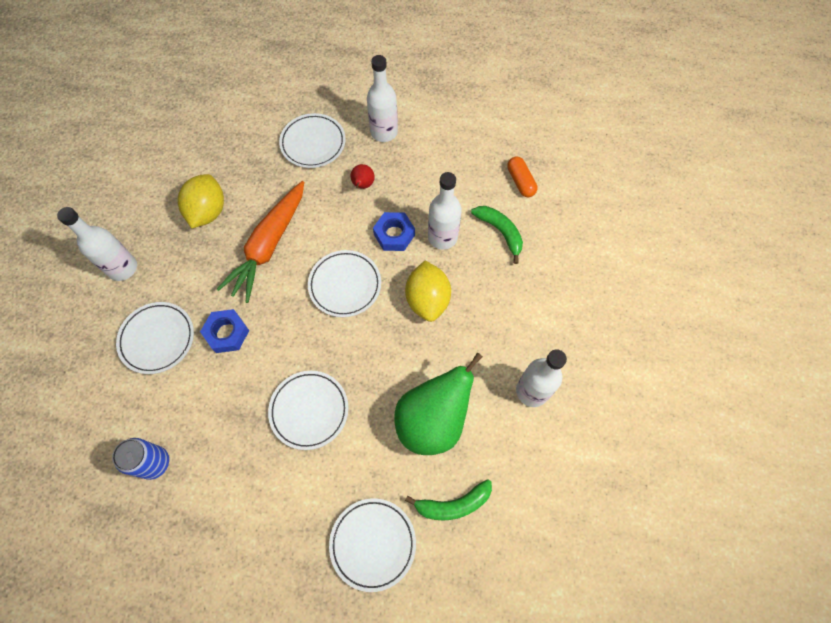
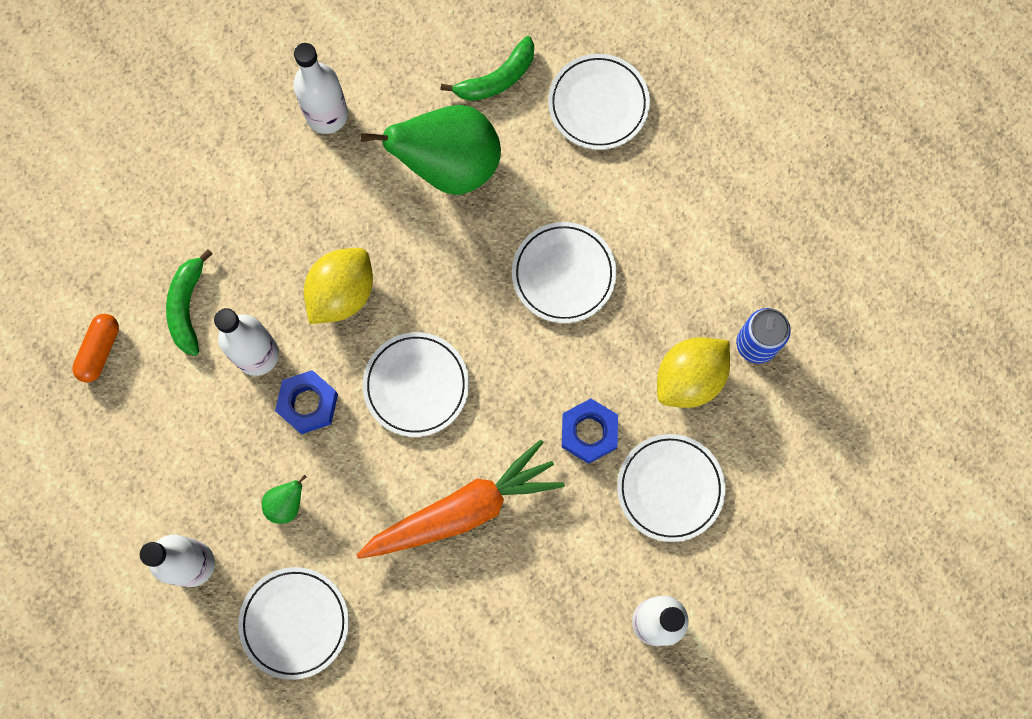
camera: 140 degrees left, 10 degrees up
yellow lemon [178,174,224,228] -> yellow lemon moved to [657,337,730,408]
red pear [350,164,375,189] -> green pear [262,475,306,524]
green banana [405,479,492,520] -> green banana turned 120 degrees clockwise [440,36,534,101]

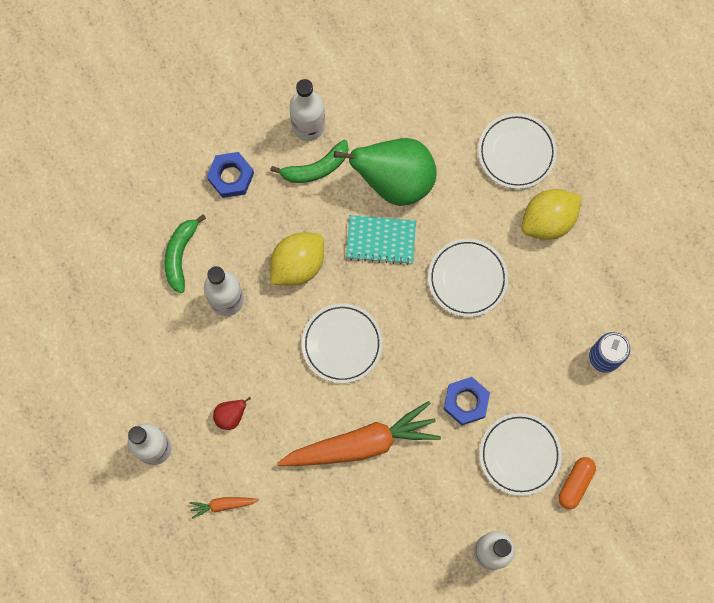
camera: 10 degrees right, 0 degrees up
orange capsule [72,314,119,383] -> orange capsule moved to [558,457,596,509]
white plate [238,567,349,680] -> orange carrot [189,497,259,519]
green pear [262,475,306,524] -> red pear [213,397,251,430]
blue nut [275,370,338,434] -> blue nut moved to [207,152,254,198]
green banana [440,36,534,101] -> green banana moved to [270,140,348,183]
yellow lemon [657,337,730,408] -> yellow lemon moved to [522,189,582,240]
none -> turquoise notebook [346,215,416,265]

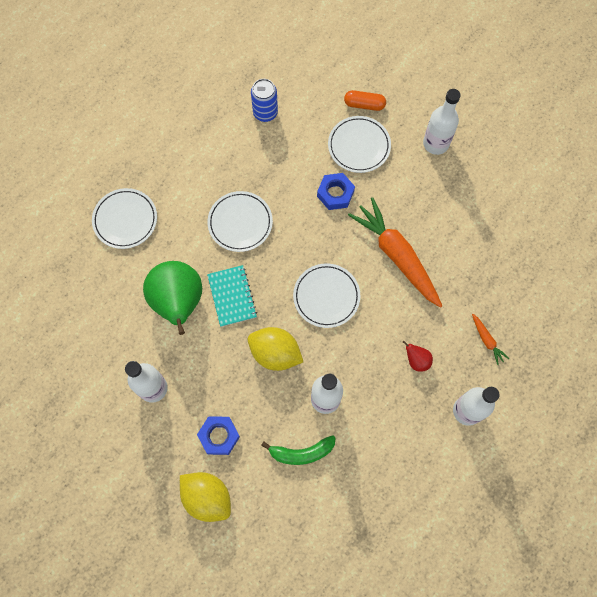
camera: 110 degrees left, 5 degrees down
green banana [270,140,348,183] -> none
yellow lemon [522,189,582,240] -> yellow lemon moved to [180,472,231,522]

